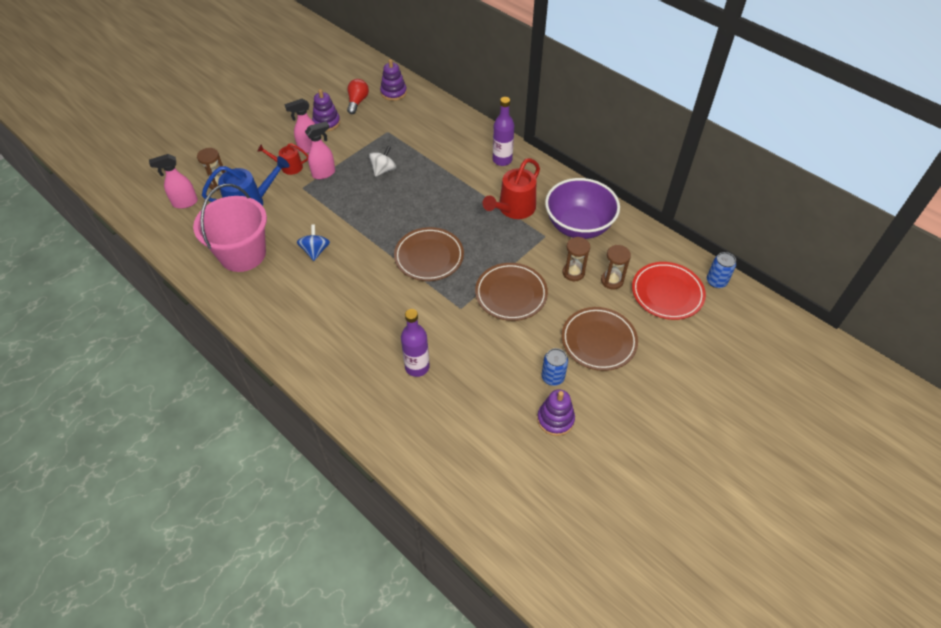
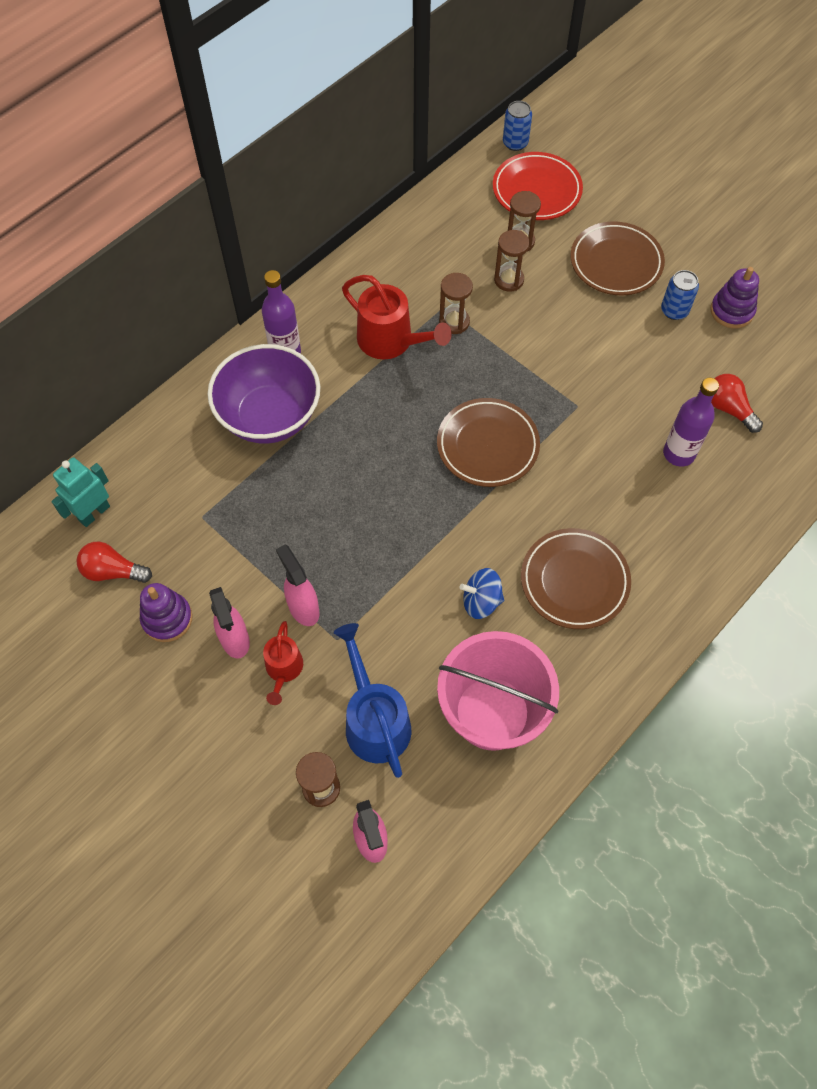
camera: 90 degrees left, 10 degrees up
white spinning top [369,146,396,177] -> none
purple stacking toy [380,59,407,101] -> turquoise robot [51,457,110,527]
brown plate [475,263,548,321] -> brown plate moved to [521,528,631,629]
purple bowl [545,178,620,239] -> purple bowl moved to [207,344,320,444]
none -> brown hourglass [439,273,473,334]
none -> red light bulb [711,374,763,433]

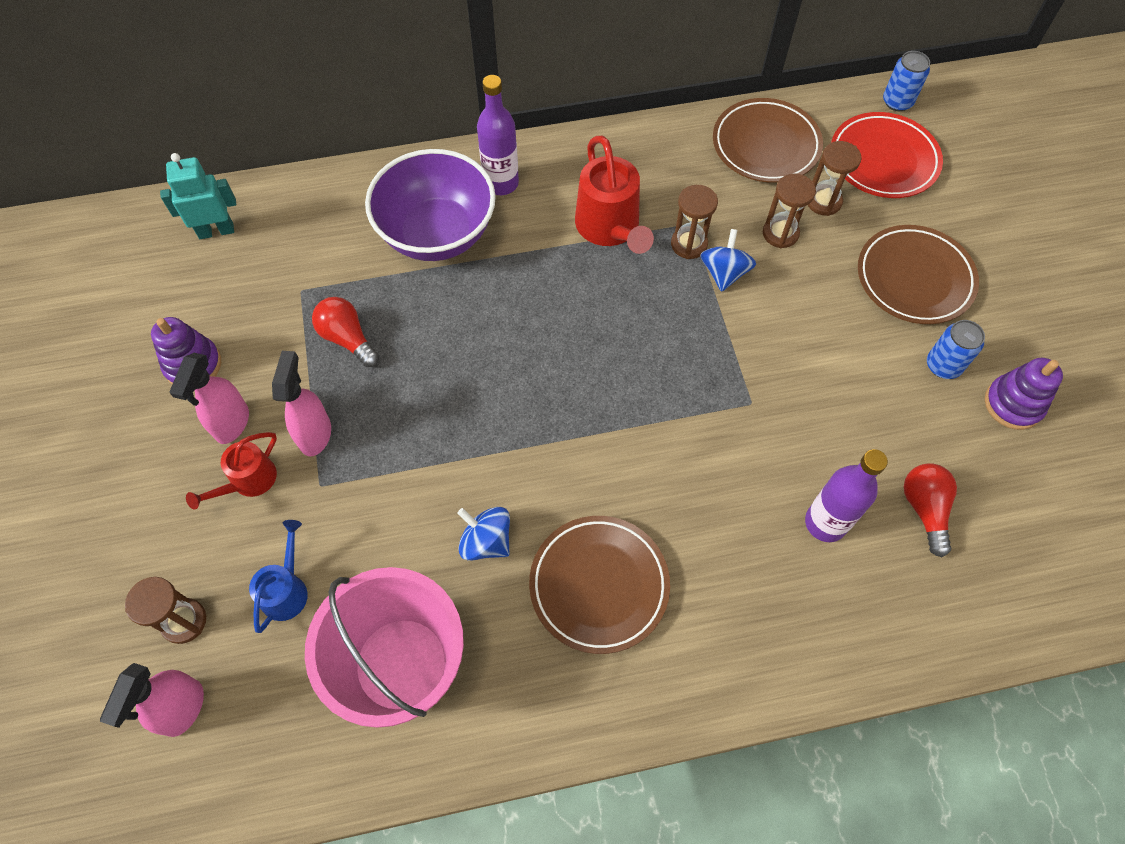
camera: 35 degrees right, 0 degrees up
red light bulb [76,542,152,583] -> red light bulb moved to [312,297,379,367]
blue watering can [334,623,411,778] -> blue watering can [249,520,308,633], size x0.59
brown plate [437,398,540,487] -> brown plate moved to [713,98,823,183]
none -> blue spinning top [700,229,756,292]

